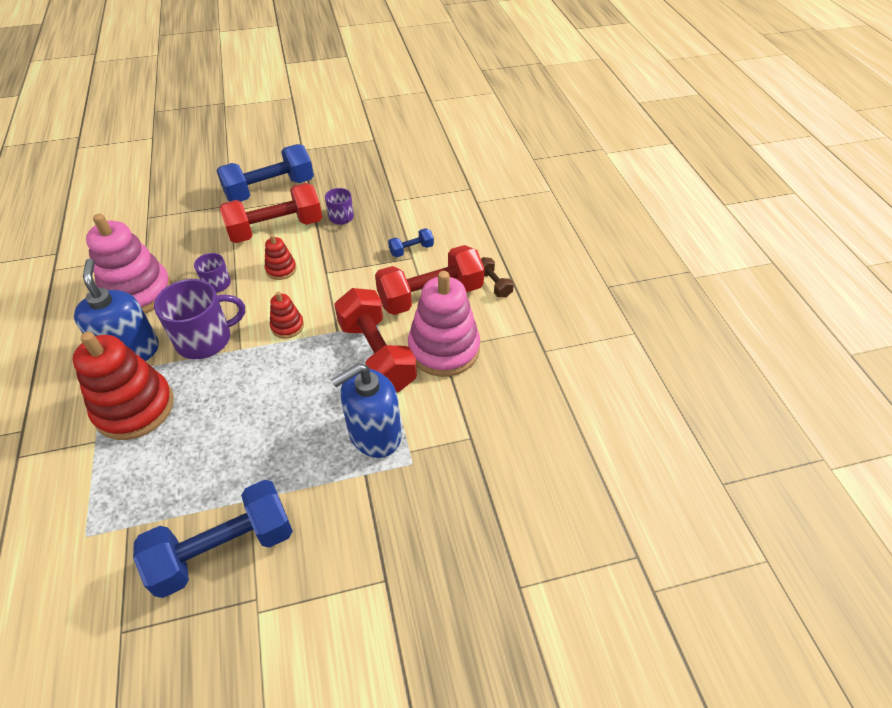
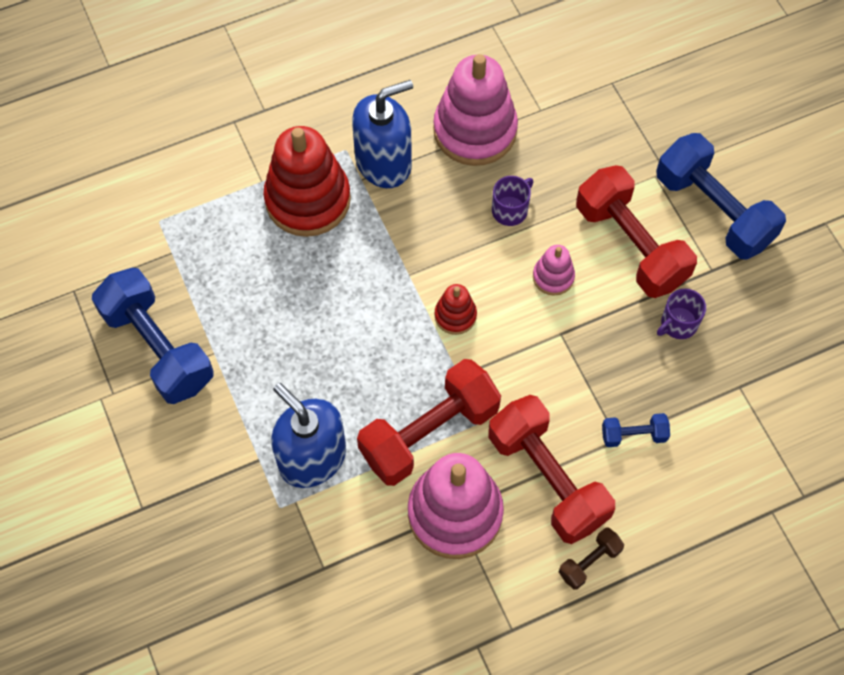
camera: 80 degrees right, 15 degrees up
purple mug [154,279,245,359] -> none
red stacking toy [265,234,296,280] -> pink stacking toy [533,245,575,296]
blue dumbbell [388,228,434,257] -> blue dumbbell turned 60 degrees counterclockwise [602,413,670,447]

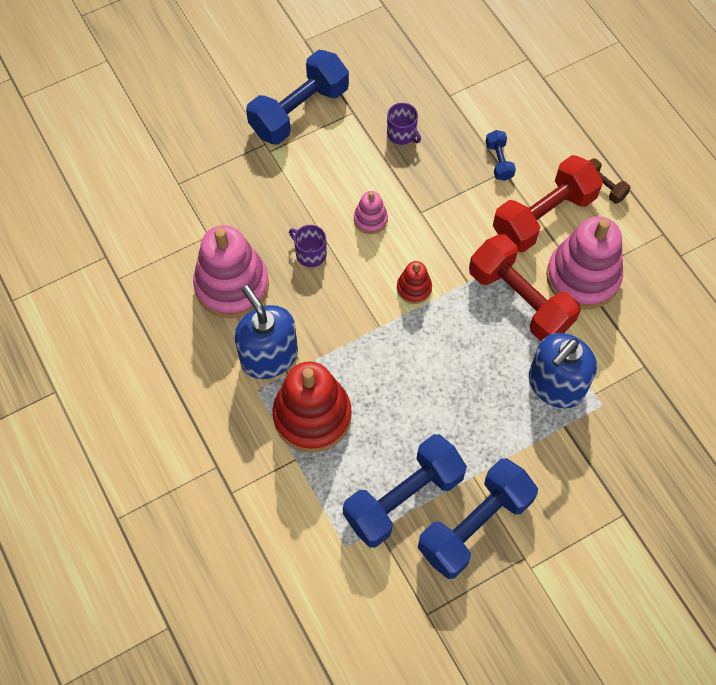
camera: 95 degrees left, 0 degrees up
red dumbbell [576,165,697,298] -> none
none -> blue dumbbell [343,434,467,547]

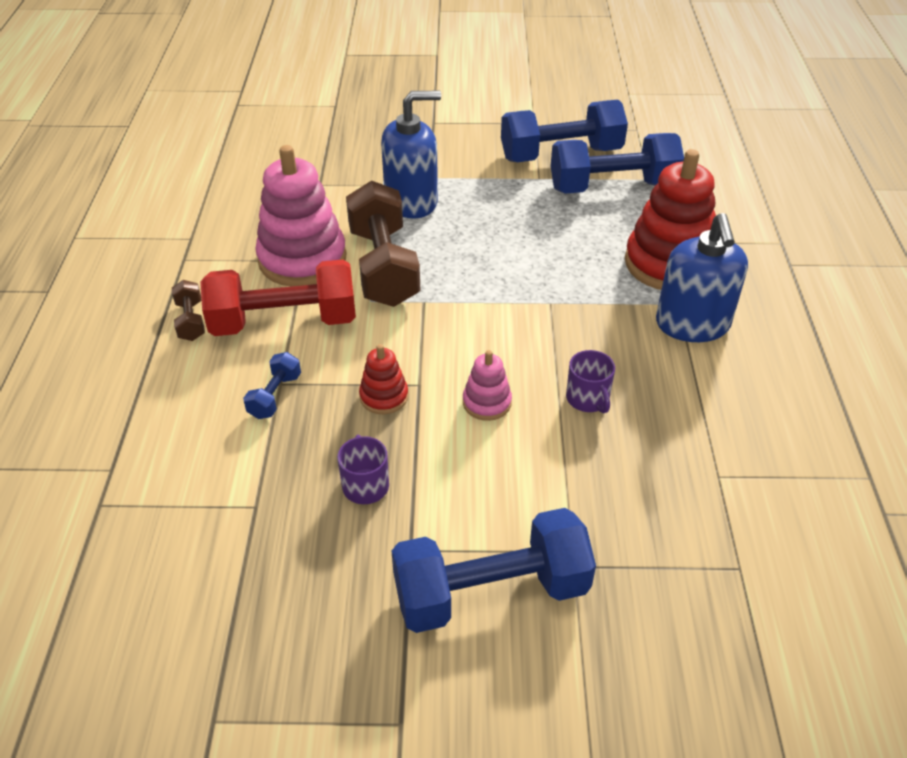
camera: 150 degrees left, 20 degrees down
pink stacking toy [193,225,269,318] -> none
red stacking toy [397,261,432,304] -> red stacking toy moved to [359,344,408,414]
red dumbbell [469,234,581,342] -> brown dumbbell [346,180,421,307]

